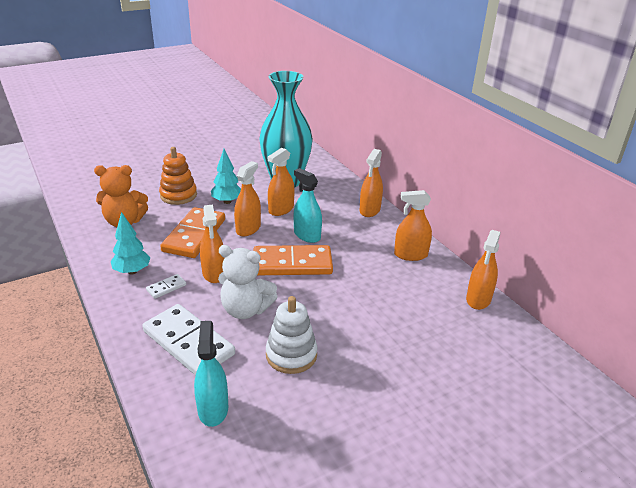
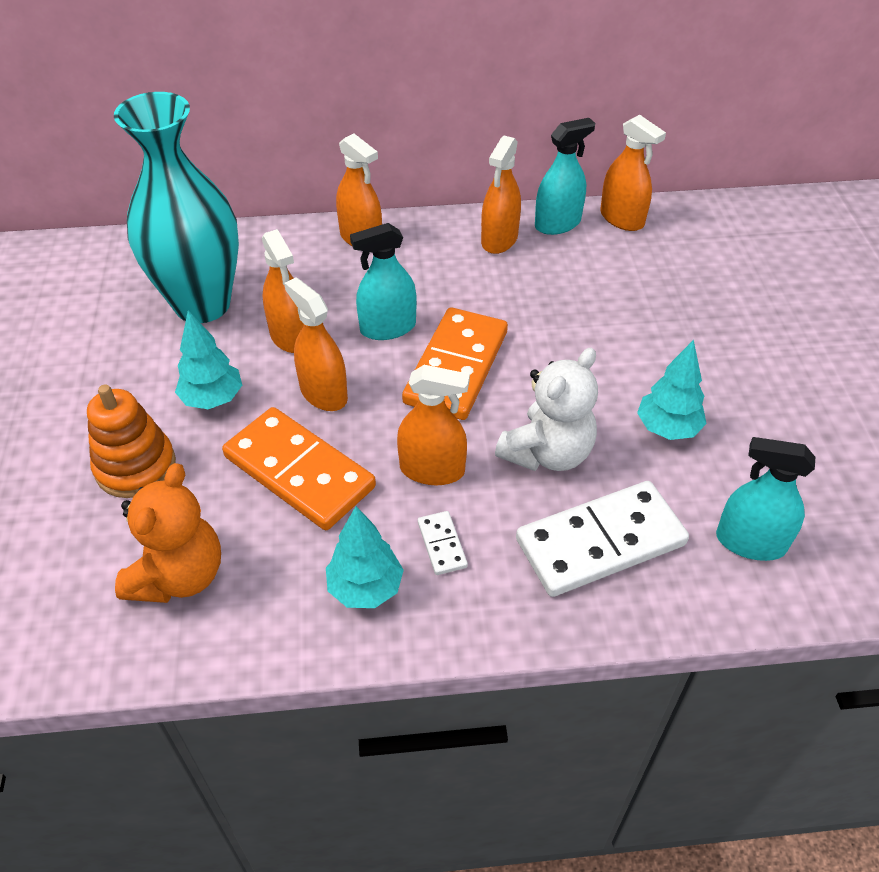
camera: 65 degrees left, 15 degrees up
white stacking toy [266,296,318,374] -> turquoise tree [637,340,707,440]
none -> turquoise spray bottle [535,118,595,235]

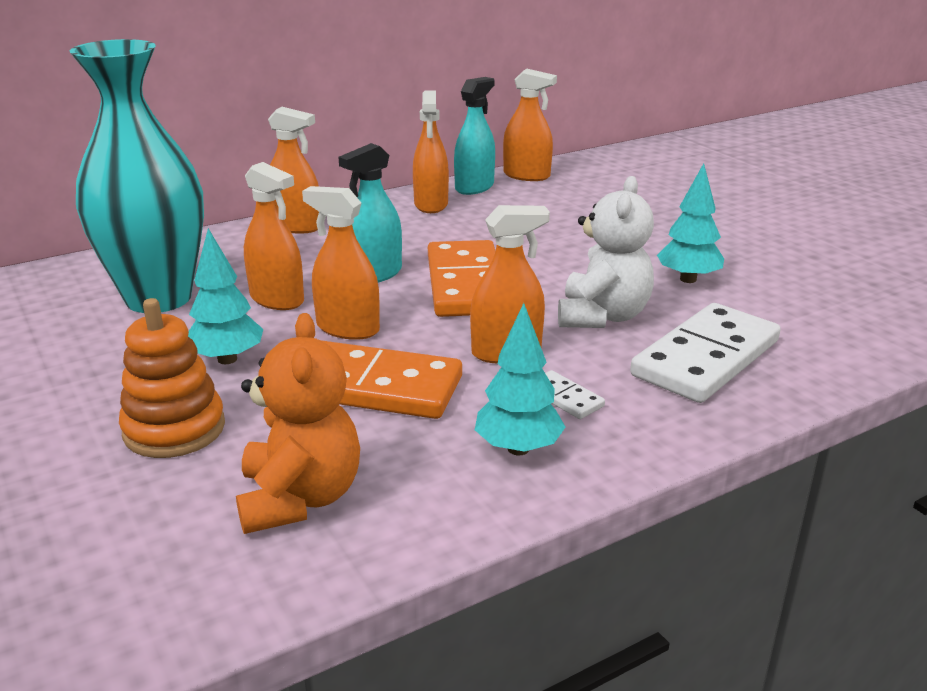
camera: 25 degrees left, 20 degrees down
turquoise spray bottle [716,437,815,561] -> none

